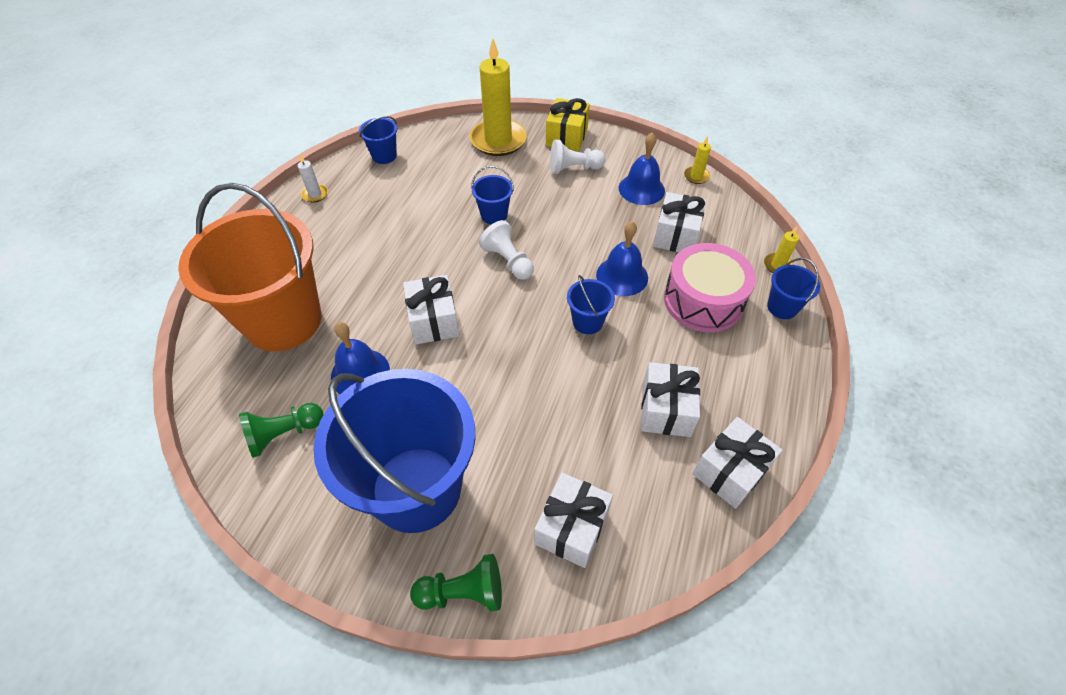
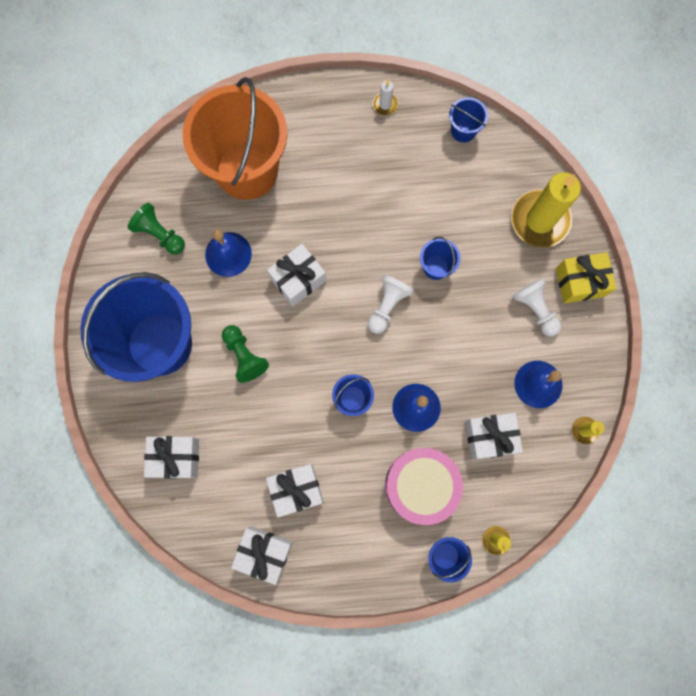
camera: 65 degrees right, 25 degrees up
green pawn [410,554,502,612] -> green pawn moved to [222,325,269,383]

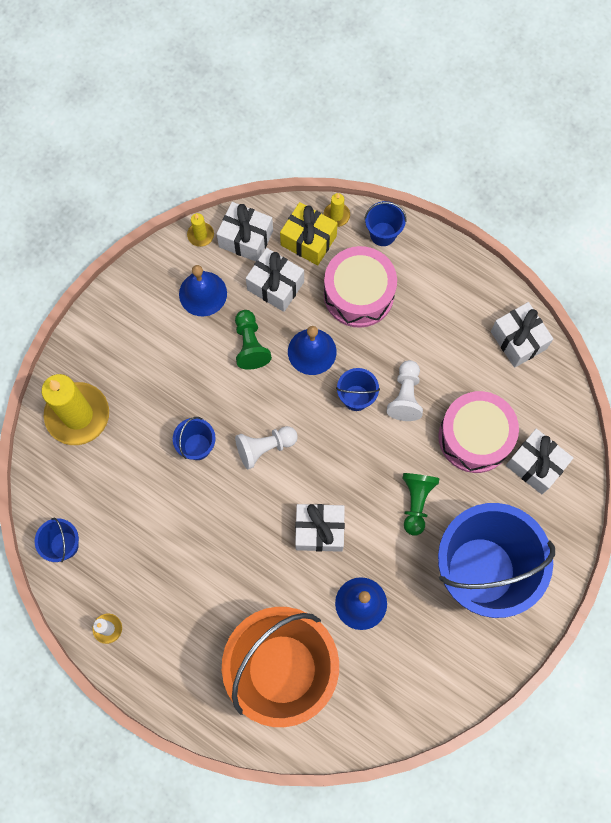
camera: 140 degrees left, 5 degrees down
green pawn [128,203,185,254] -> green pawn moved to [235,310,272,370]
white gift [266,464,324,518] -> white gift moved to [217,202,273,262]
white pawn [512,278,562,336] -> white pawn moved to [387,360,423,421]
yellow gift [556,252,616,304] -> yellow gift moved to [280,202,338,265]
none -> pink drum [438,391,519,473]

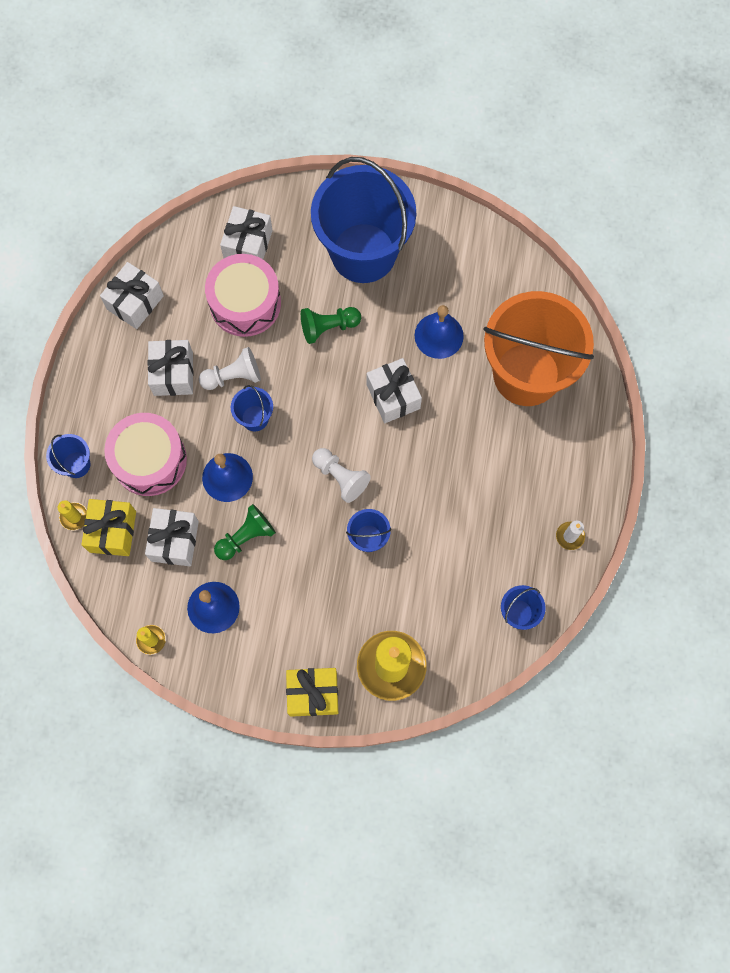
camera: 115 degrees left, 0 degrees up
white gift [217,202,273,262] -> white gift moved to [147,340,194,396]
none -> yellow gift [286,668,338,717]

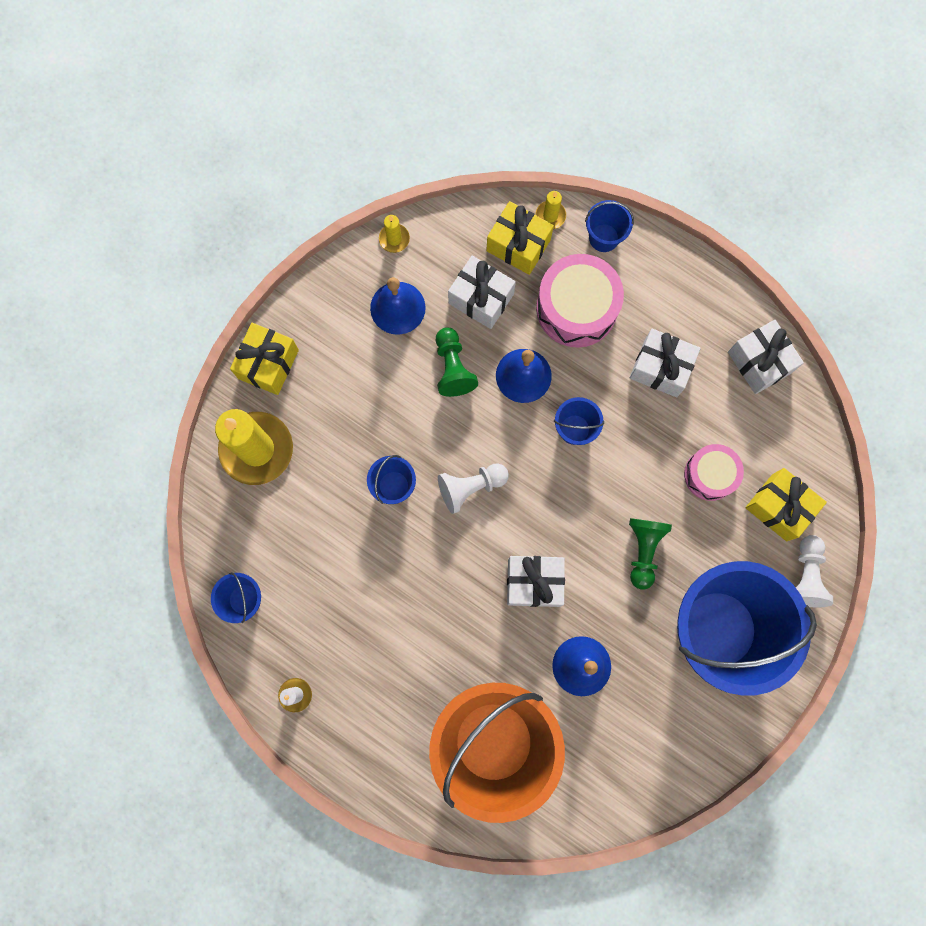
camera: 115 degrees right, 5 degrees up
white pawn [199,347,261,390] -> white pawn moved to [796,535,833,607]
pink drum [205,254,281,337] -> pink drum [684,444,744,501], size x0.62
white gift [220,206,273,259] -> yellow gift [745,468,827,541]

